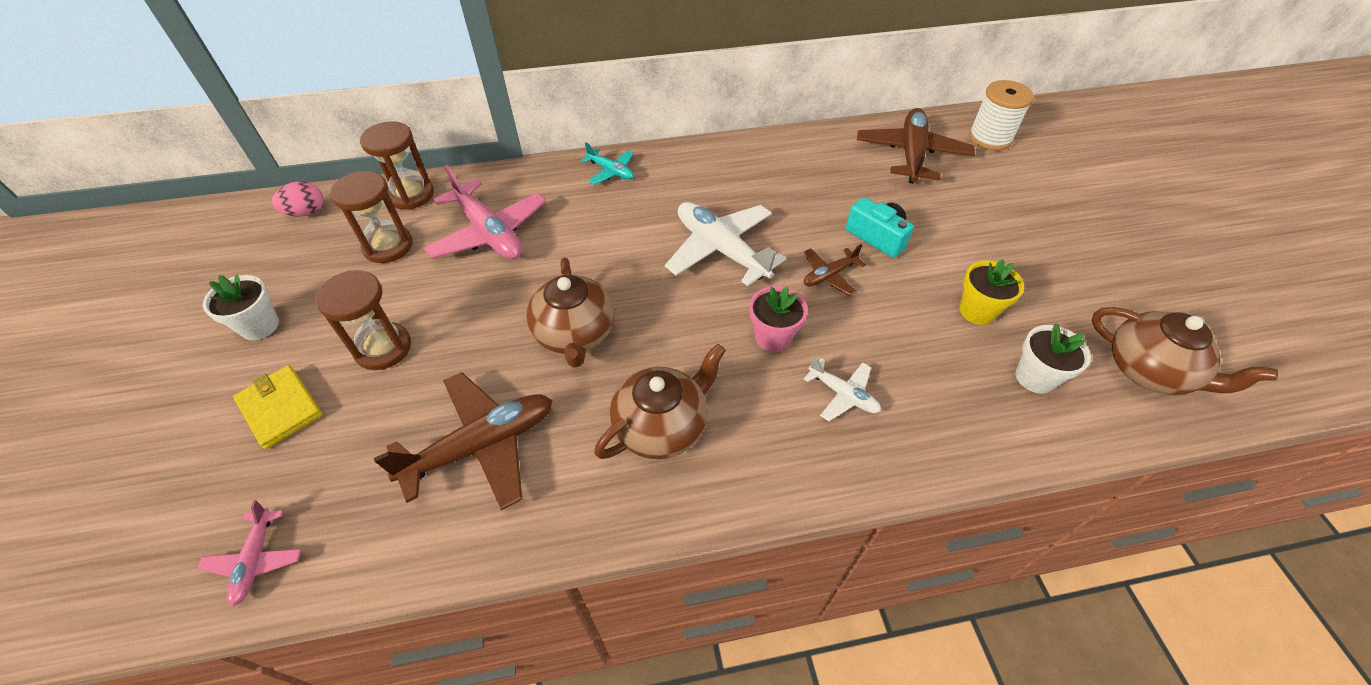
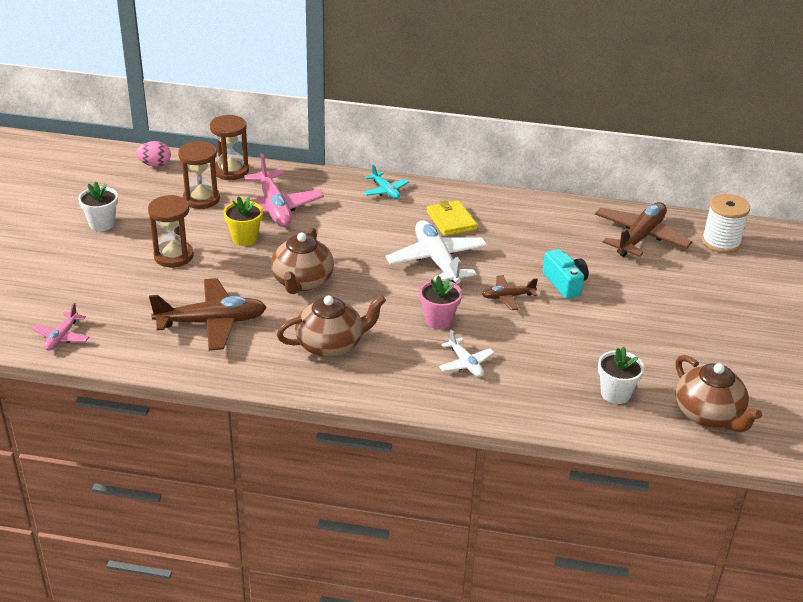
camera: 20 degrees right, 15 degrees down
yellow wallet [233,365,323,449] -> yellow wallet moved to [427,200,477,236]
yellow flower pot [959,259,1024,325] -> yellow flower pot moved to [224,196,263,246]

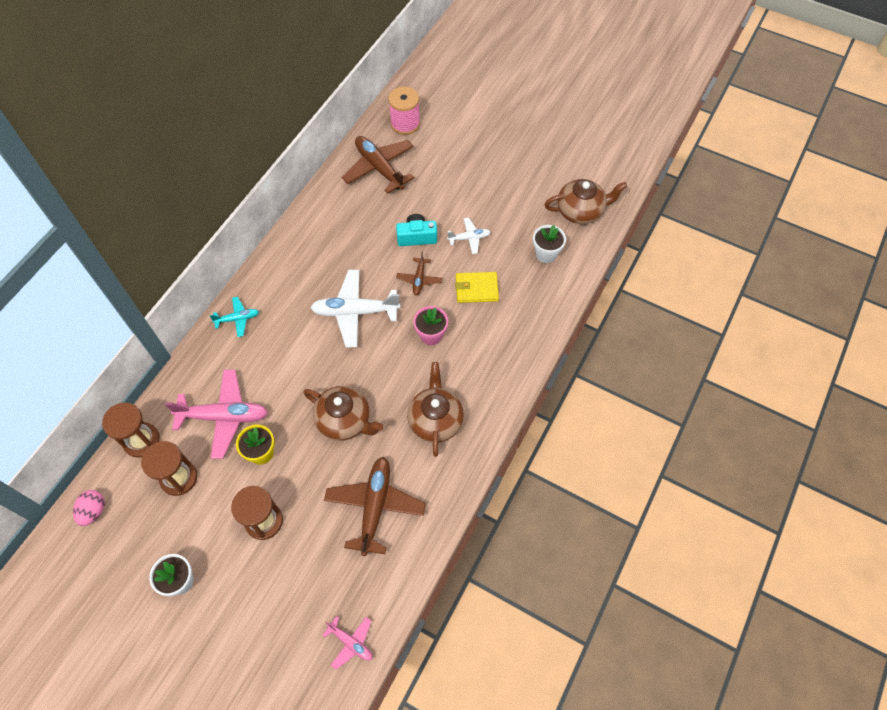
camera: 70 degrees left, 25 degrees up
yellow wallet [427,200,477,236] -> yellow wallet moved to [455,272,499,303]
white plane [439,330,494,377] -> white plane moved to [447,218,491,254]
white spool [702,194,750,253] -> pink spool [388,87,420,135]

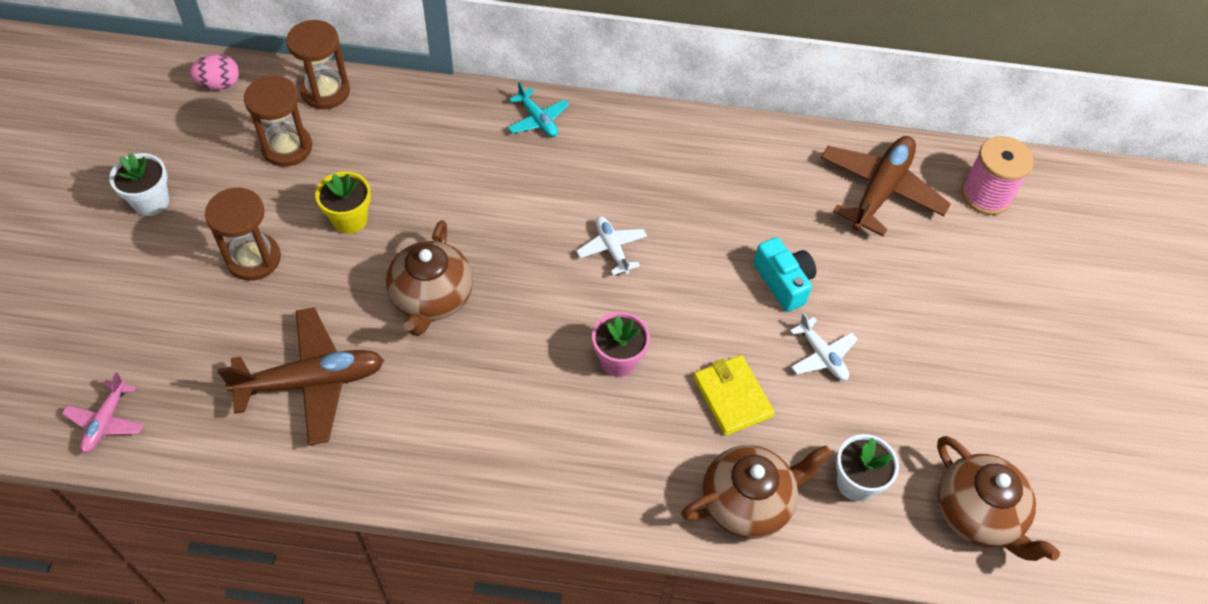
camera: 65 degrees right, 5 degrees down
pink plane [165,370,268,459] -> none
white plane [310,270,400,347] -> white plane [576,216,647,275], size x0.52
brown plane [396,252,442,295] -> none
brown teapot [407,362,464,457] -> brown teapot moved to [681,445,832,539]

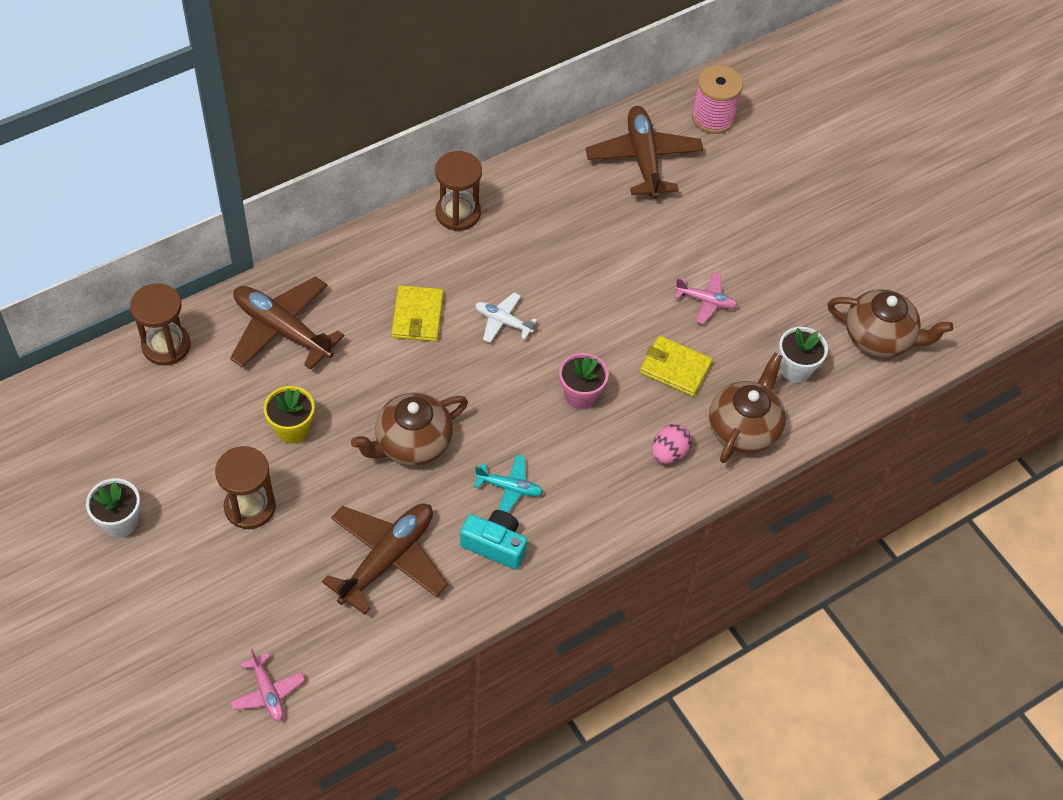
camera: 40 degrees left, 0 degrees up
pink egg [190,54,239,90] -> pink egg moved to [652,424,692,464]
brown hourglass [244,76,312,167] -> brown hourglass moved to [435,151,482,231]
brown teapot [386,220,473,336] -> brown teapot turned 90 degrees clockwise [351,393,468,466]
turquoise plane [508,82,569,137] -> turquoise plane moved to [474,454,543,512]
turquoise camera [753,237,816,312] -> turquoise camera moved to [460,510,527,570]
white plane [790,313,858,380] -> pink plane [674,272,738,324]
none -> brown plane [230,276,344,370]
none -> yellow wallet [391,285,444,342]

